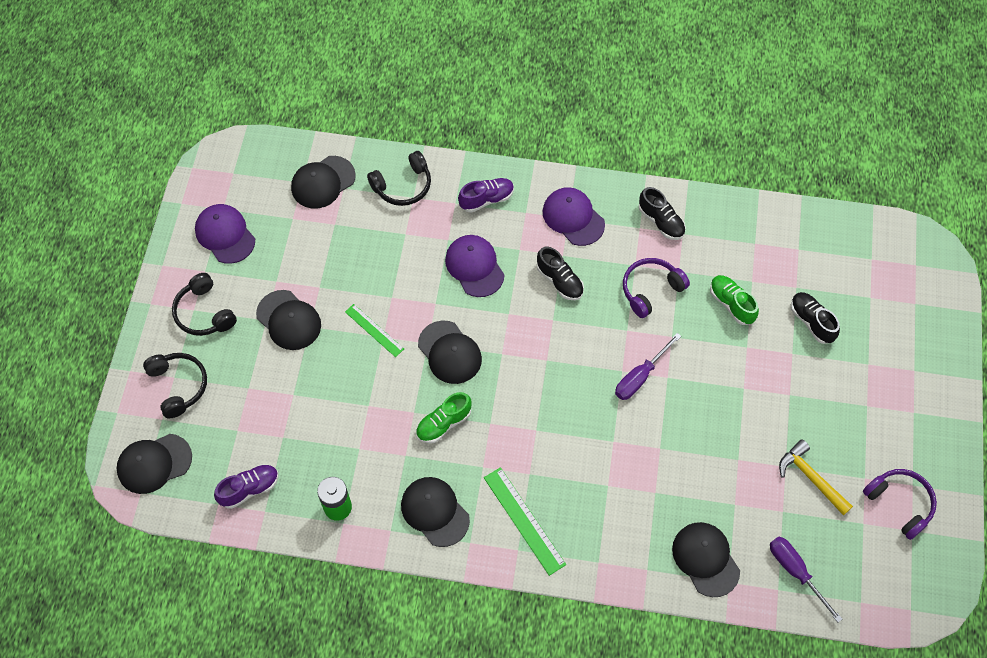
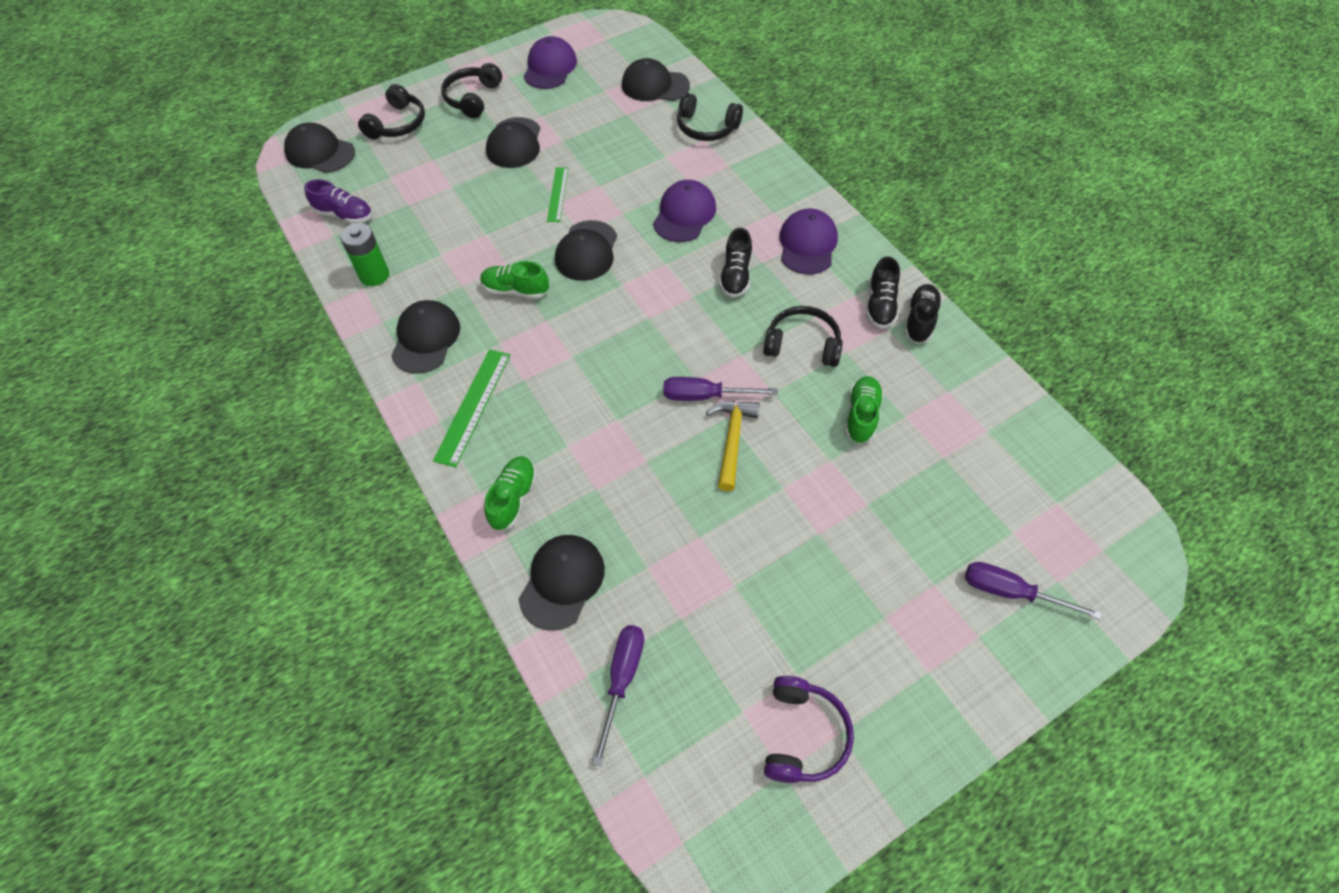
camera: 50 degrees right, 5 degrees down
purple shoe [458,178,514,213] -> none
purple headphones [623,258,690,318] -> black headphones [763,306,843,367]
yellow hammer [779,440,853,515] -> yellow hammer moved to [706,401,760,491]
black shoe [791,292,840,344] -> black shoe moved to [904,284,942,343]
none -> green shoe [484,456,537,531]
none -> purple screwdriver [965,562,1102,620]

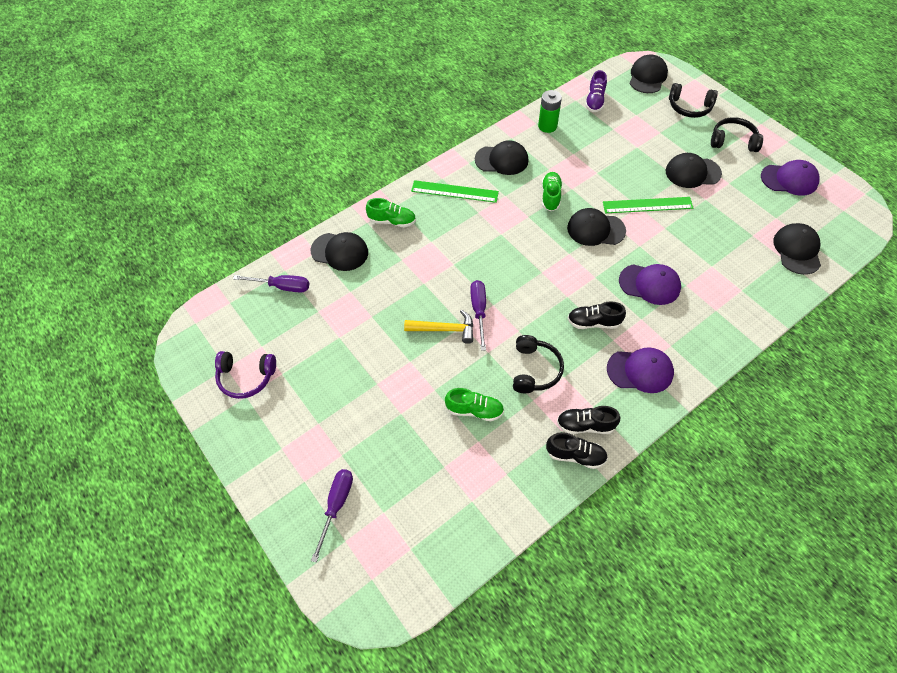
camera: 85 degrees right, 0 degrees up
green ruler [547,167,569,222] -> green ruler [603,197,693,213], size x1.54
black headphones [677,93,743,141] -> none

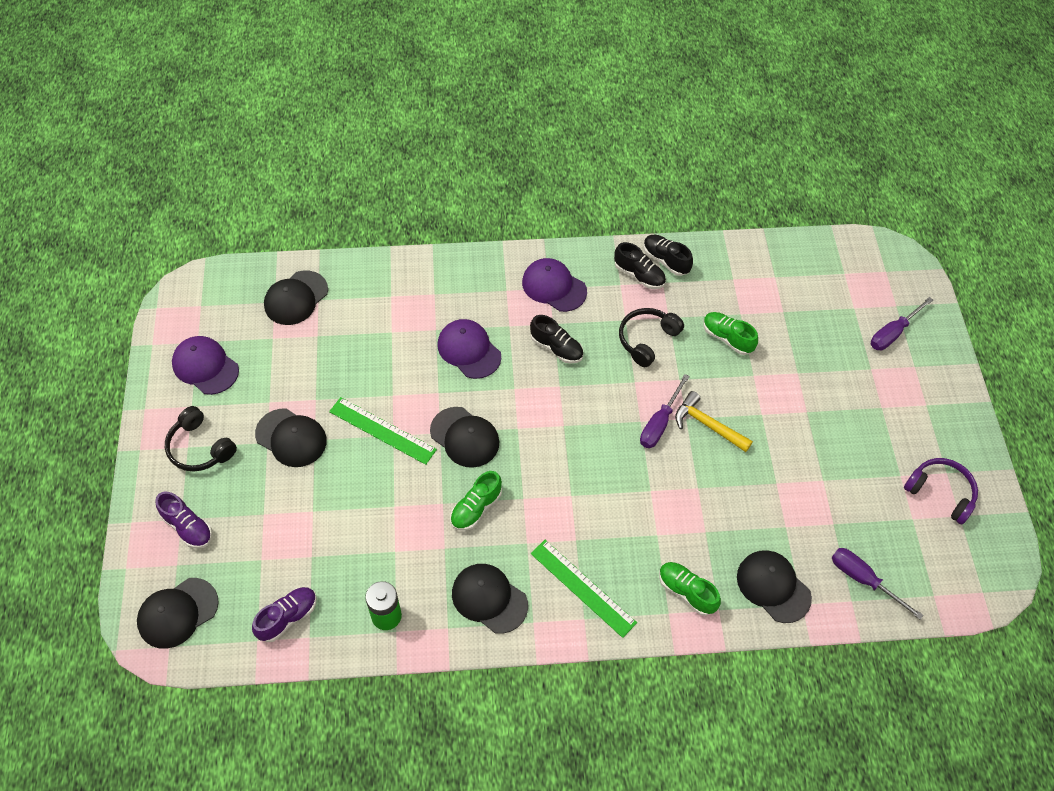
camera: 150 degrees left, 0 degrees up
black headphones [669,83,718,118] -> purple shoe [156,491,212,548]

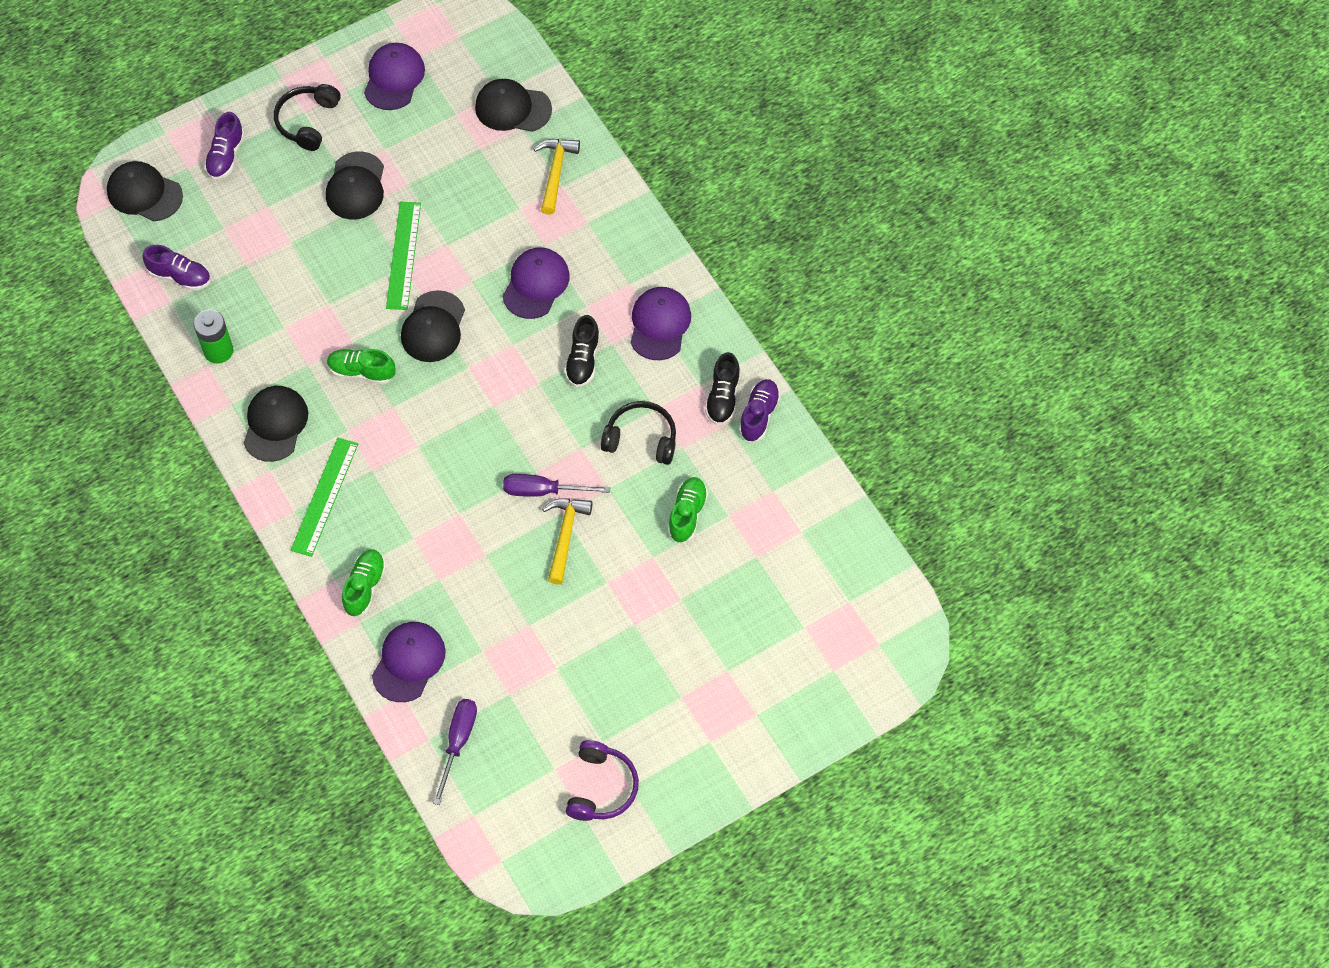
camera: 65 degrees right, 5 degrees up
black shoe [643,235,693,276] -> purple shoe [739,379,781,442]
black cap [737,550,812,623] -> purple cap [372,622,446,702]
purple screwdriver [871,297,933,350] -> none
none -> yellow hammer [534,139,580,215]

